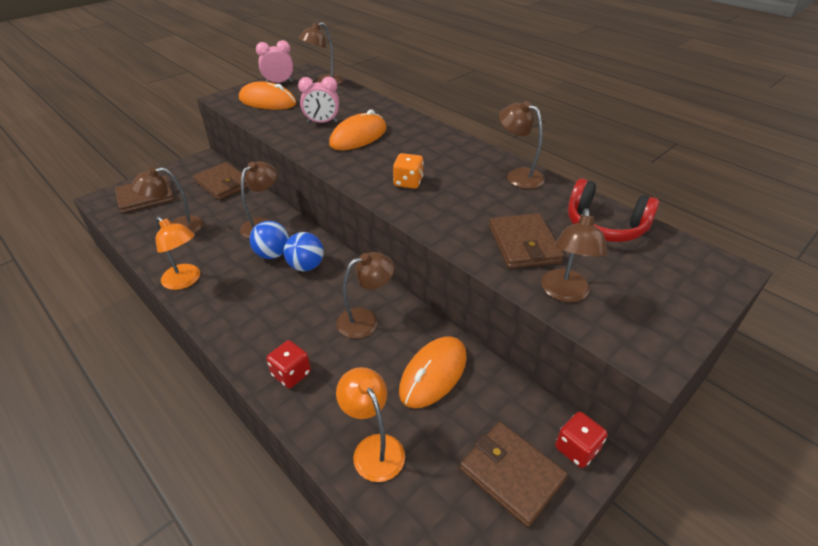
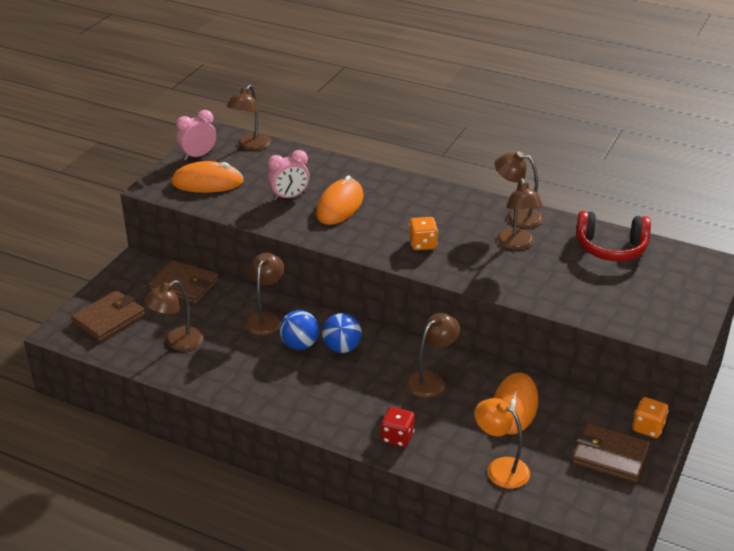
camera: 20 degrees left, 5 degrees down
orange lamp [156,216,200,290] -> none
brown wallet [489,213,564,269] -> none
brown lamp [541,209,608,302] -> brown lamp moved to [497,178,543,250]
red dice [555,412,608,468] -> orange dice [632,397,669,438]

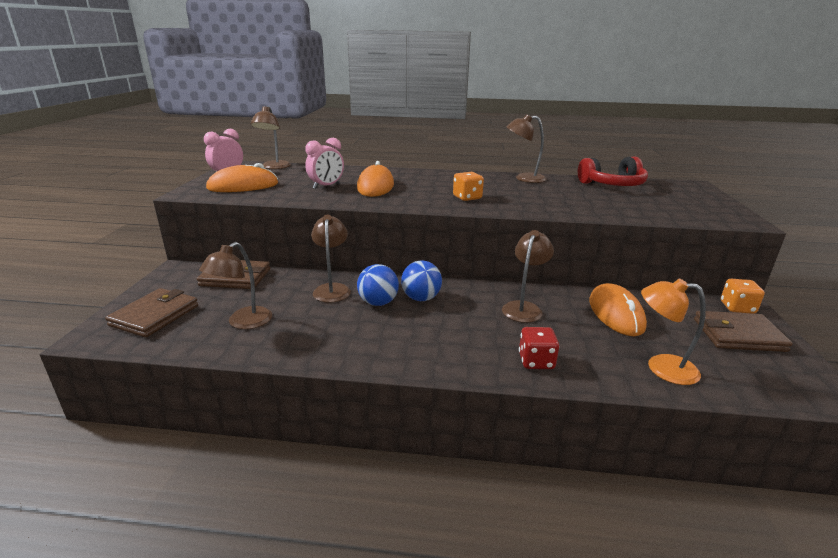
camera: 20 degrees left, 10 degrees down
brown lamp [497,178,543,250] -> none

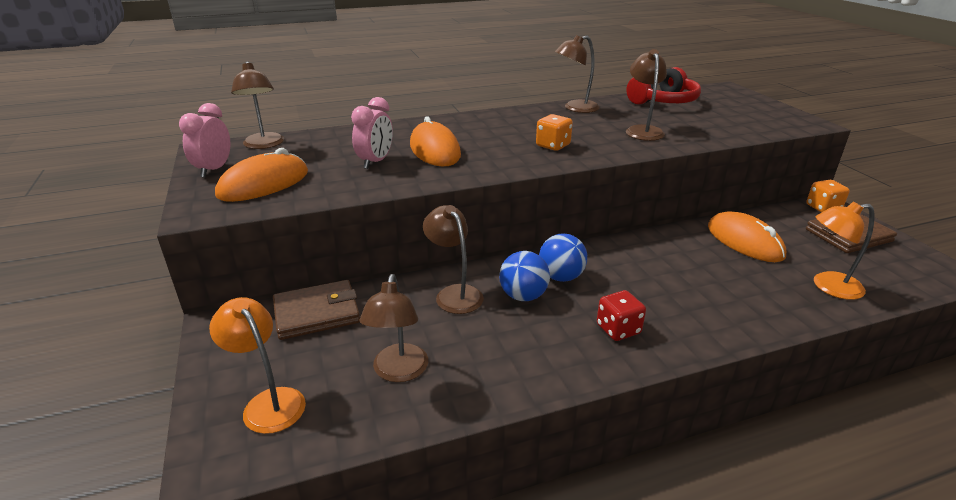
camera: 25 degrees left, 5 degrees up
brown wallet [105,288,198,338] -> orange lamp [209,297,306,434]
brown lamp [502,230,554,323] -> brown lamp moved to [626,49,667,141]
red dice [519,327,559,369] -> red dice moved to [597,290,646,341]

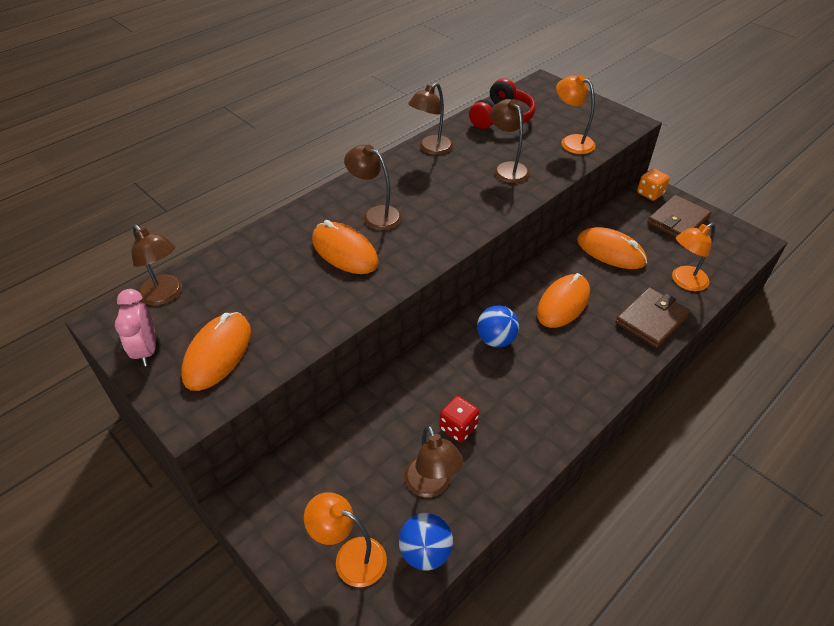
camera: 25 degrees left, 15 degrees up
brown wallet [273,280,360,340] -> brown wallet moved to [616,287,690,348]
pink clock [351,97,393,169] -> none
brown lamp [423,205,484,314] -> brown lamp moved to [344,144,402,230]
blue ball [499,251,550,301] -> blue ball moved to [399,513,453,570]
orange dice [536,114,573,151] -> none
red dice [597,290,646,341] -> red dice moved to [439,396,480,442]
none -> orange mouse [537,273,590,328]
none -> orange lamp [556,75,596,154]

